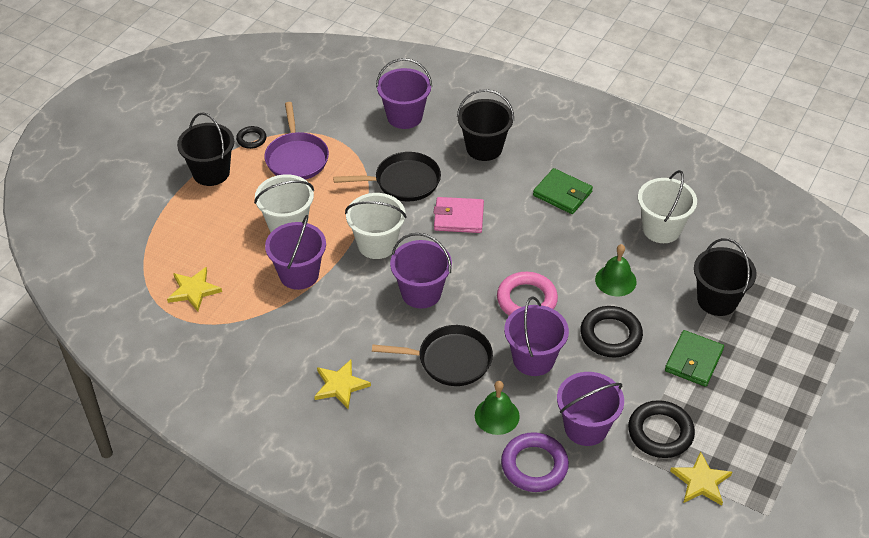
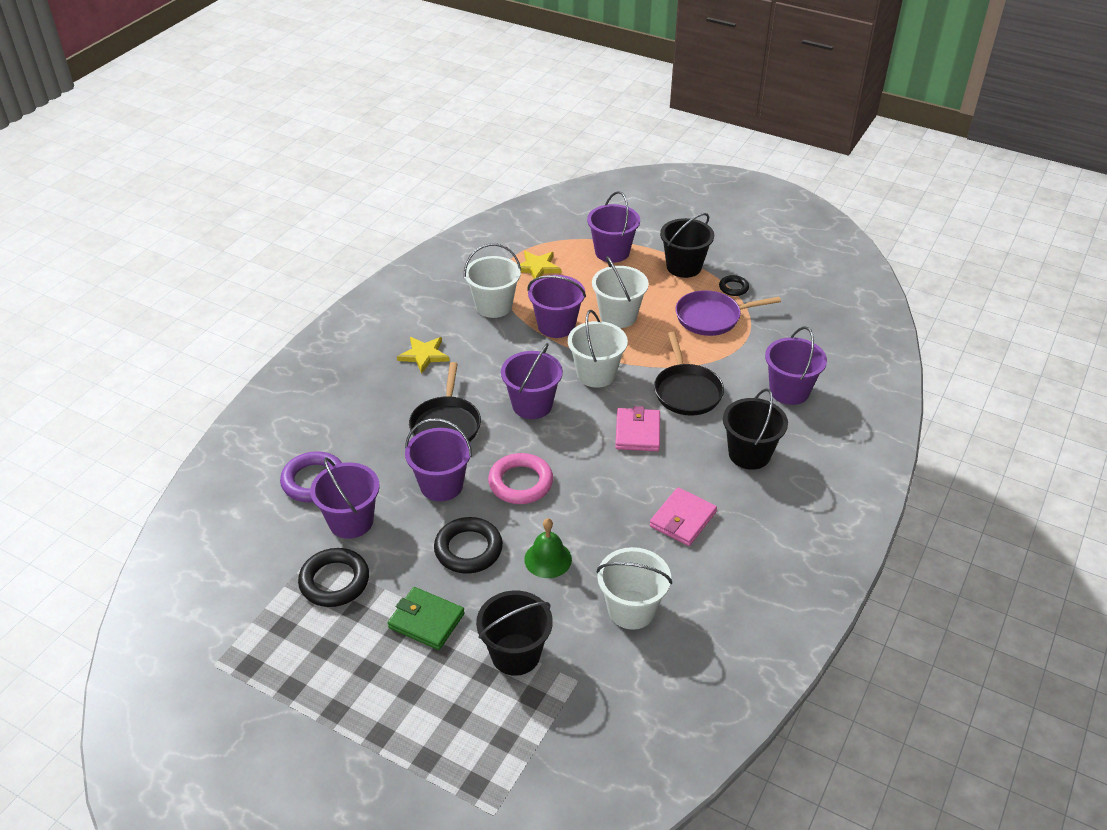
camera: 90 degrees right, 5 degrees down
green bell [475,381,520,435] -> none
green wallet [533,168,593,214] -> pink wallet [649,487,717,546]
yellow star [670,451,732,506] -> none
none -> white bucket [464,244,521,318]
none -> purple bucket [587,191,640,263]

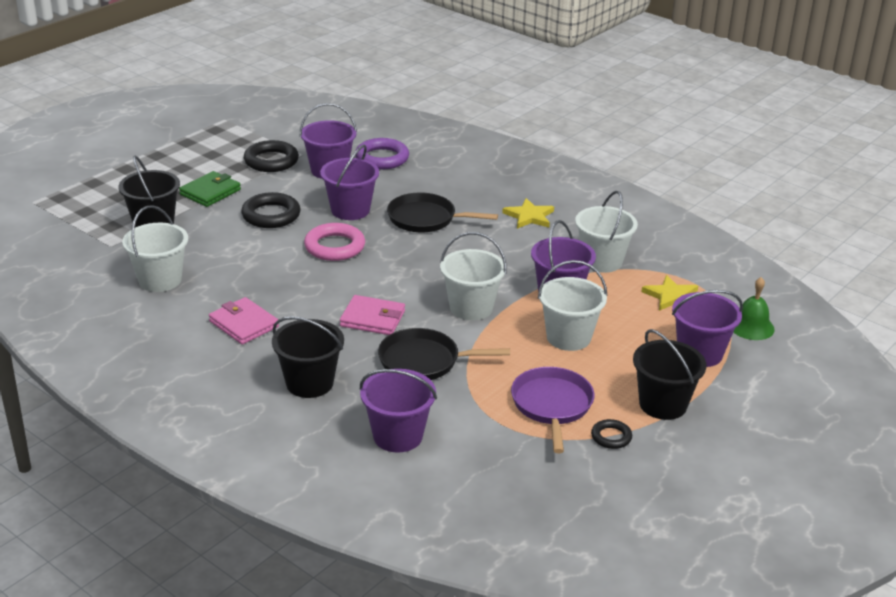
camera: 100 degrees right, 10 degrees down
purple bucket [501,343,563,419] -> none
green bell [524,518,572,578] -> green bell moved to [733,277,775,340]

